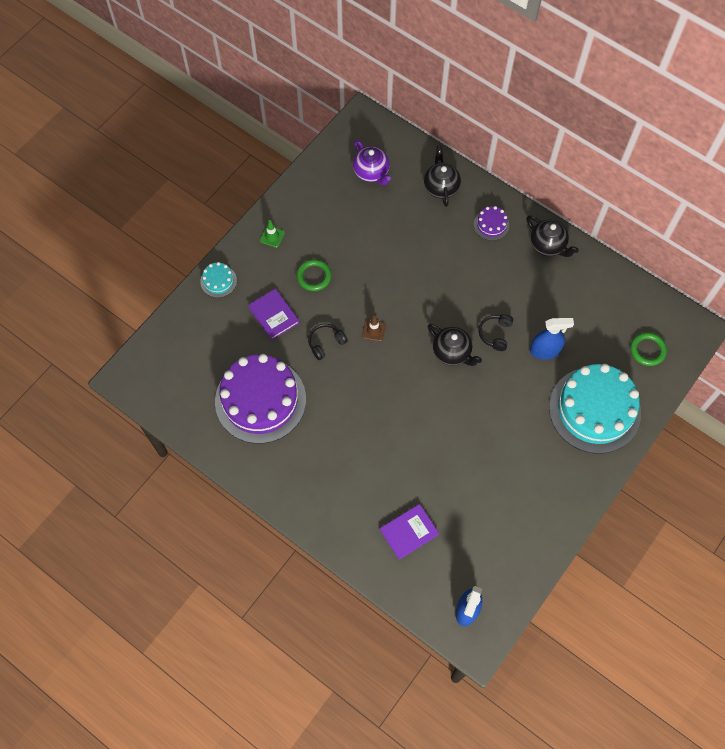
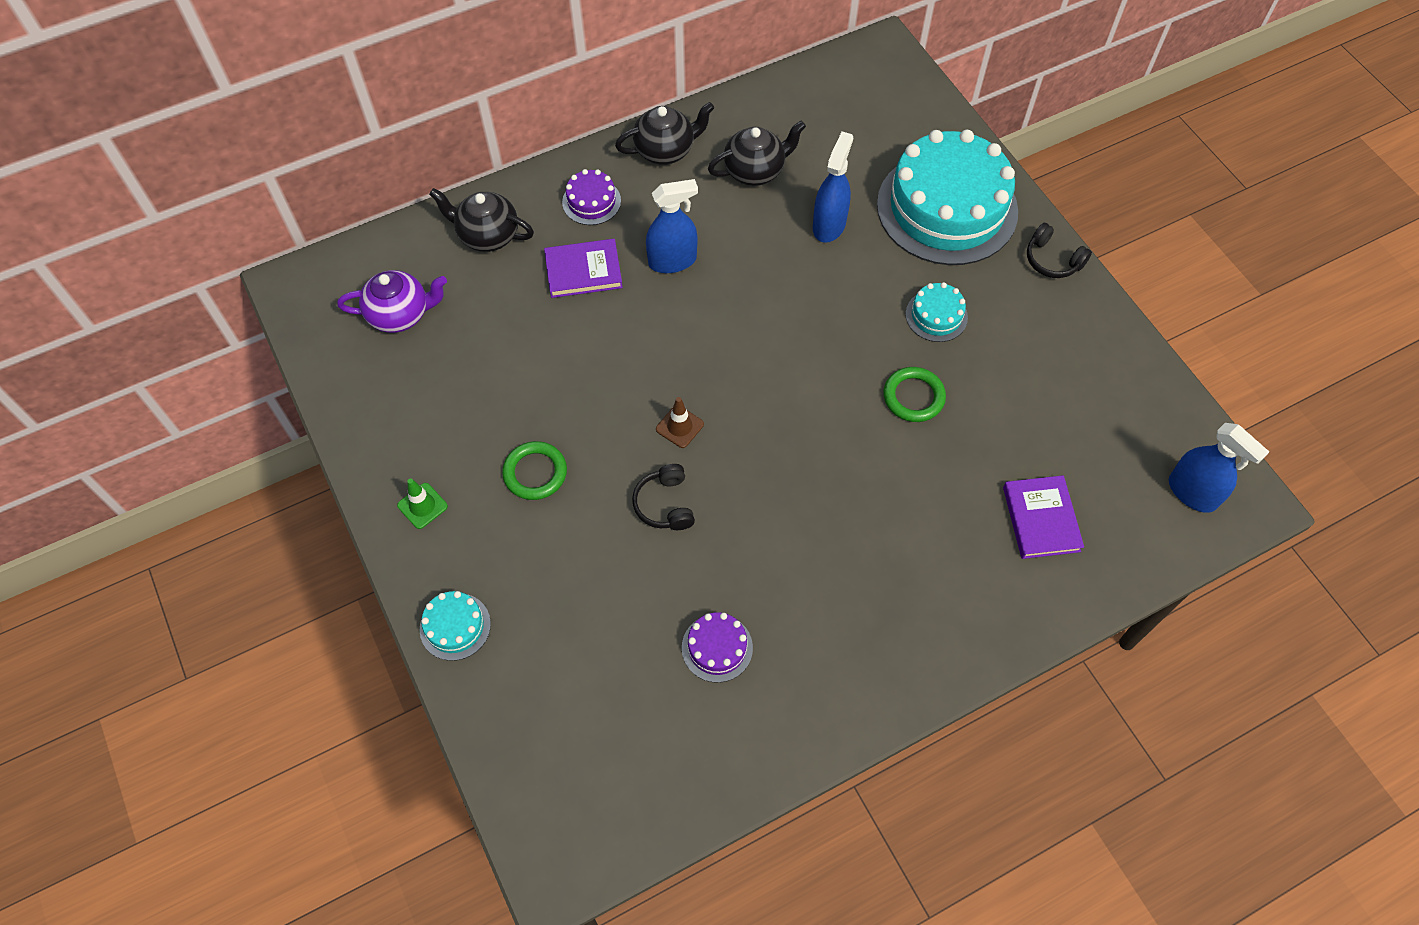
camera: 65 degrees left, 5 degrees down
purple cake [215,354,306,444] -> purple cake [682,612,753,683], size x0.42
purple book [248,288,299,340] -> purple book moved to [544,239,623,298]
black teapot [428,324,482,366] -> black teapot moved to [708,121,806,186]
black headphones [479,314,513,351] -> black headphones moved to [1027,223,1092,278]
green ring [630,332,667,366] -> green ring moved to [883,367,946,422]
none -> blue spray bottle [646,179,698,273]
none -> turquoise cake [906,282,968,342]

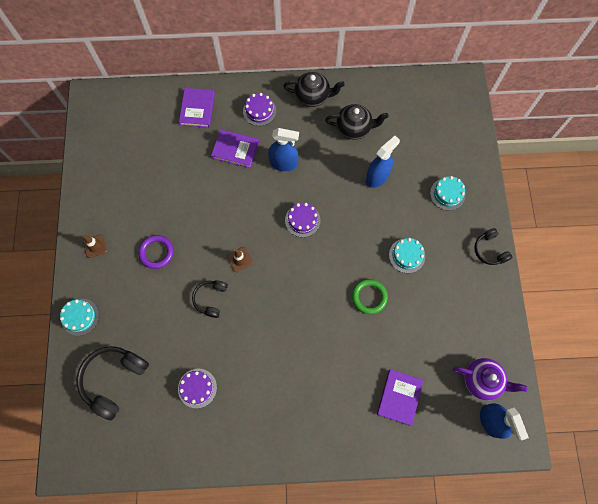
camera: 25 degrees right, 10 degrees up
purple teapot [337,270,447,333] -> purple teapot moved to [453,358,528,401]
green traffic cone [397,478,448,529] -> brown traffic cone [83,234,107,258]
black teapot [429,188,534,252] -> purple book [179,88,215,128]
green ring [502,441,567,500] -> purple ring [138,235,174,269]
turquoise cake [877,130,1018,265] -> turquoise cake [430,176,466,211], size x0.42
none -> black headphones [77,346,149,420]
none -> purple cake [285,203,321,237]

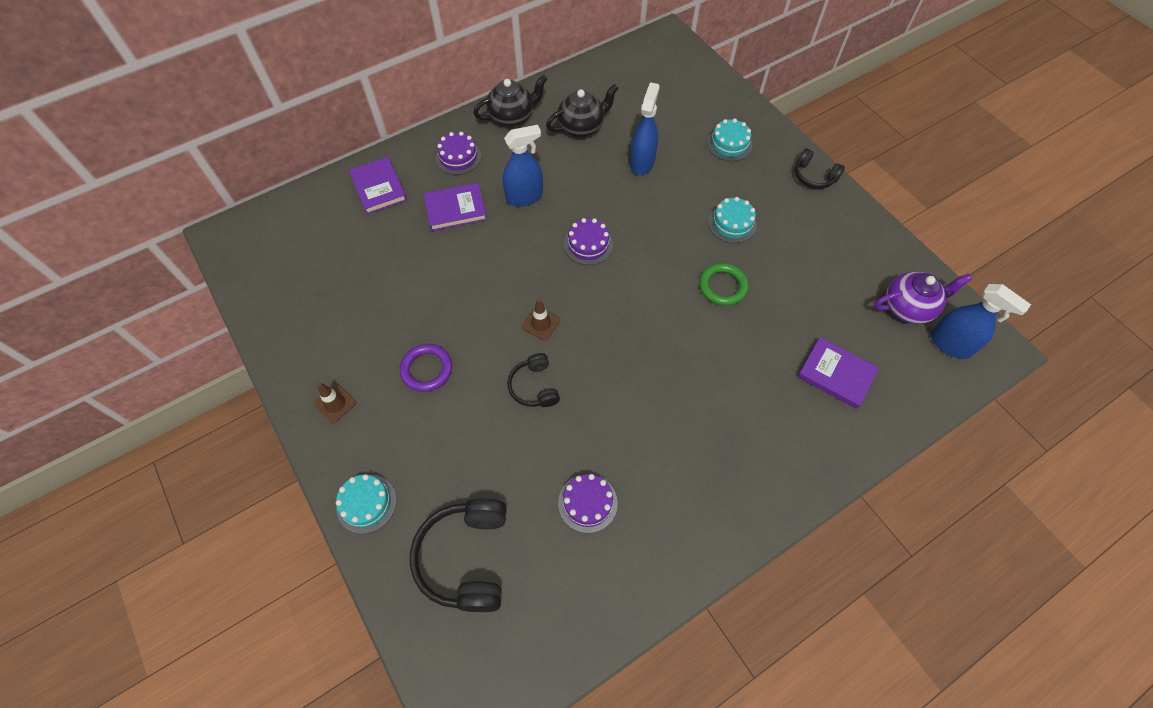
camera: 30 degrees left, 10 degrees down
purple book [377,369,424,426] -> purple book turned 45 degrees counterclockwise [797,337,879,409]

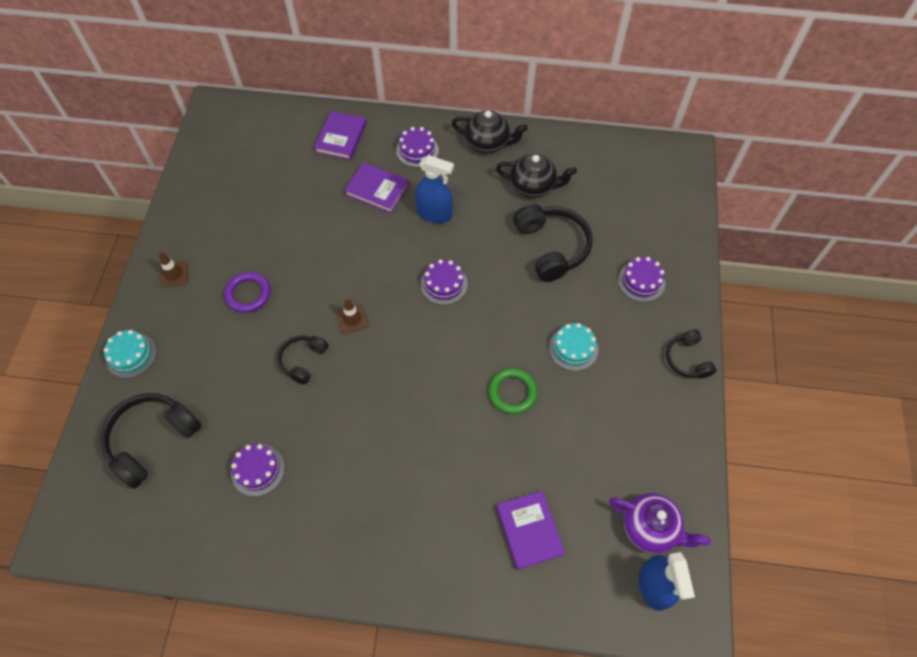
camera: 40 degrees right, 0 degrees up
blue spray bottle [630,82,660,175] -> black headphones [513,204,592,282]
turquoise cake [707,119,752,161] -> purple cake [618,257,665,302]

